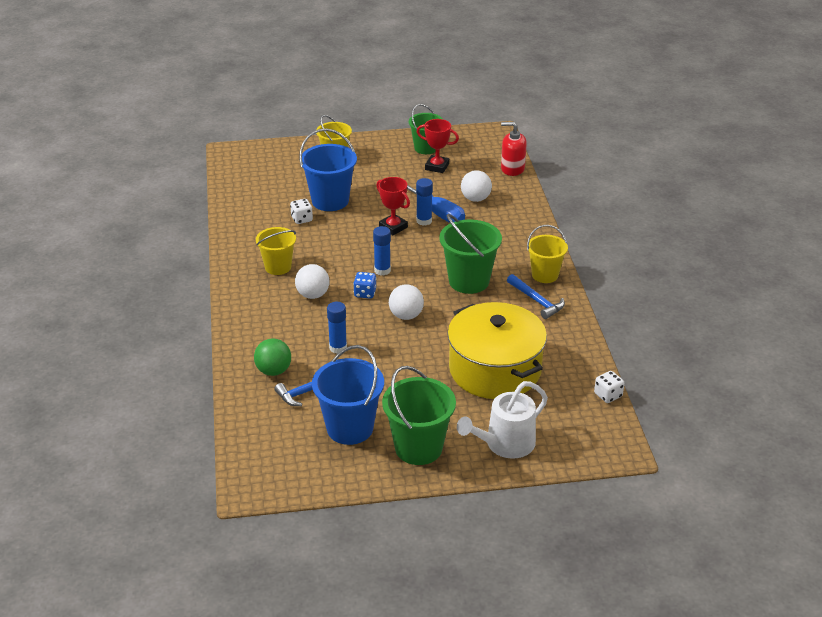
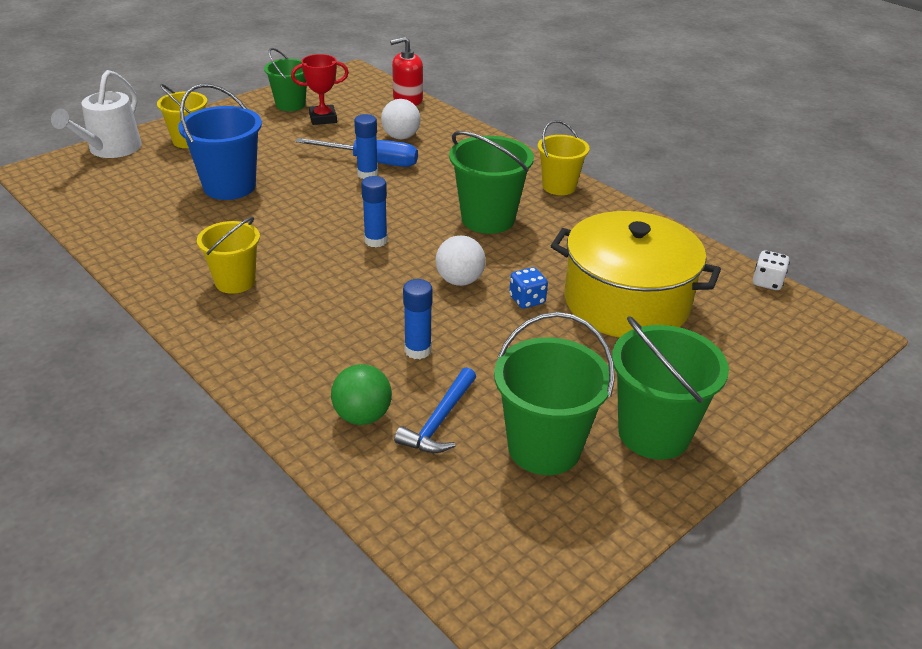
camera: 35 degrees left, 0 degrees up
white dice [290,199,313,224] -> none
white ball [295,264,330,299] -> none
blue bucket [312,345,384,445] -> green bucket [494,312,615,475]
blue dice [353,272,376,299] -> blue dice moved to [509,267,548,309]
red trophy [377,177,410,235] -> none
white watering can [457,381,548,459] -> white watering can moved to [51,70,142,158]
blue hammer [507,274,565,319] -> none

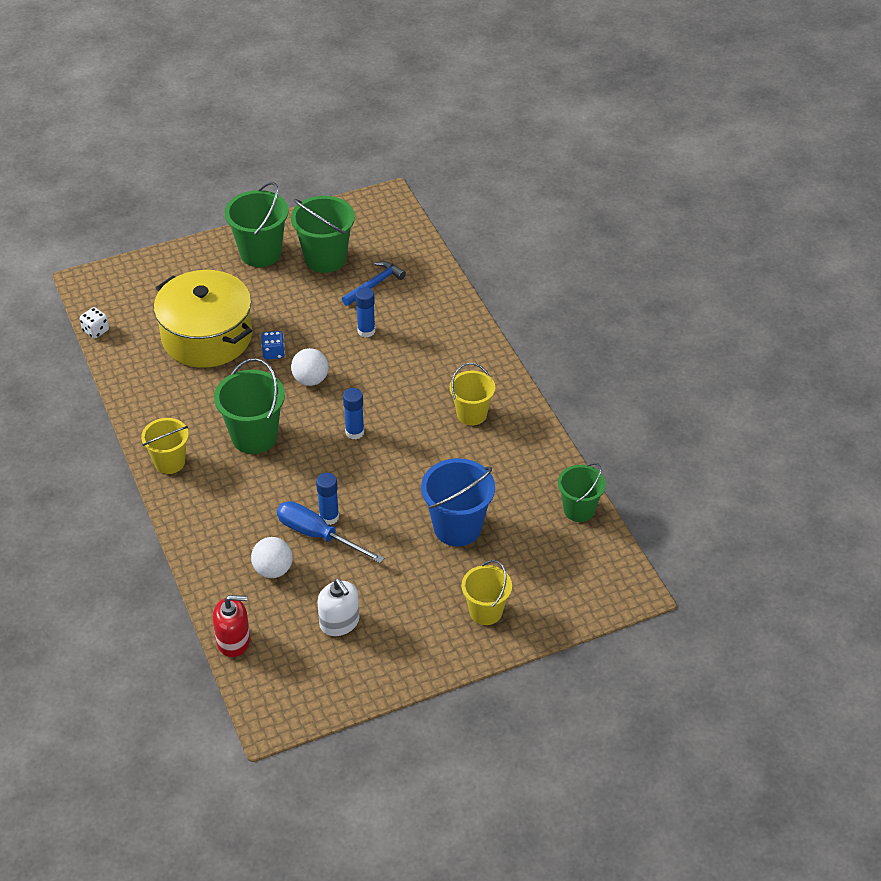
camera: 160 degrees left, 10 degrees up
white watering can [51,70,142,158] -> none
green bucket [264,48,307,111] -> green bucket moved to [558,463,606,522]
red trophy [291,54,349,125] -> white soap dispenser [317,579,359,636]
green ball [331,364,392,425] -> none

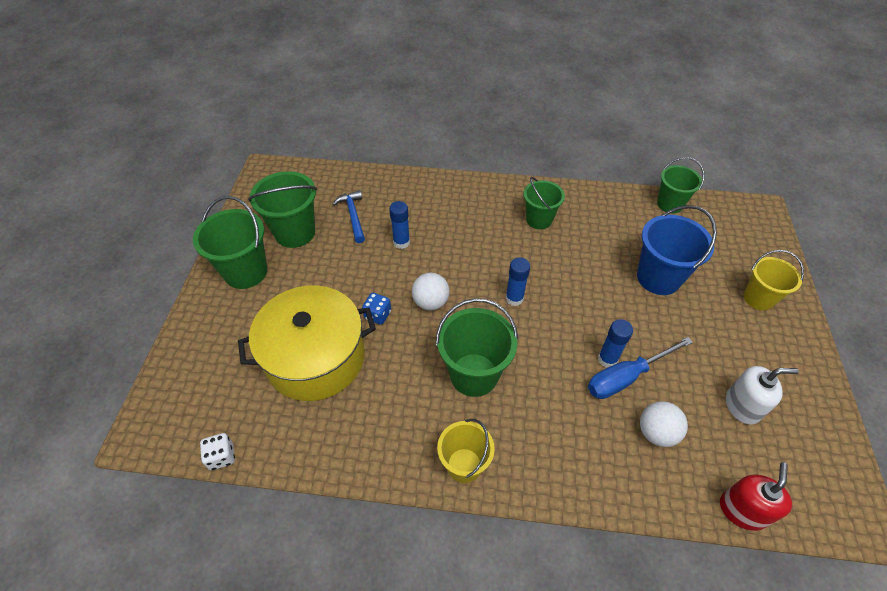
camera: 60 degrees left, 5 degrees up
yellow bucket [450,363,495,426] -> green bucket [523,177,565,229]

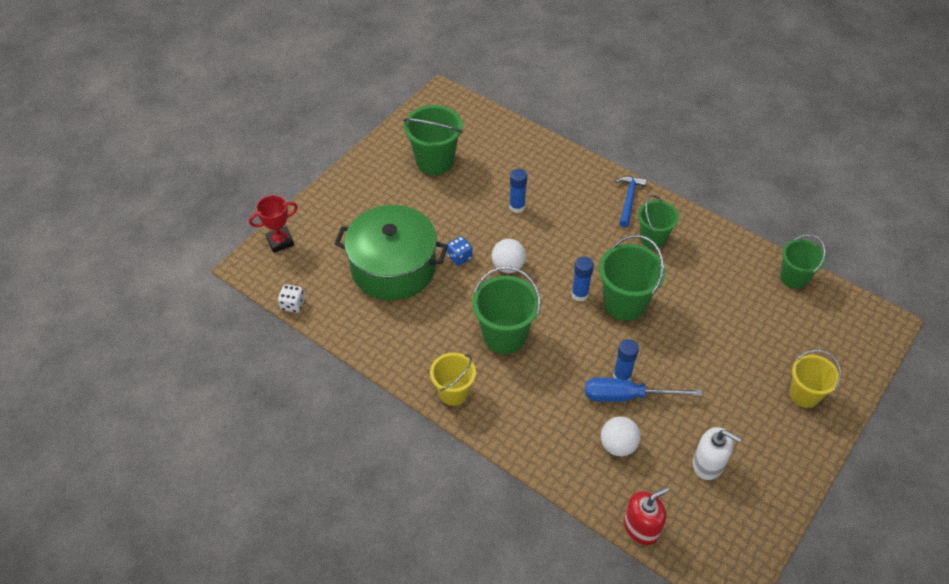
camera: 30 degrees right, 0 degrees up
green bucket [193,196,267,289] -> green bucket moved to [599,235,665,321]
yellow pot [238,285,376,401] -> green pot [334,205,448,301]
blue hammer [332,190,365,243] -> blue hammer moved to [615,176,647,227]
blue bucket [637,205,717,295] -> none
none -> red trophy [249,195,298,253]

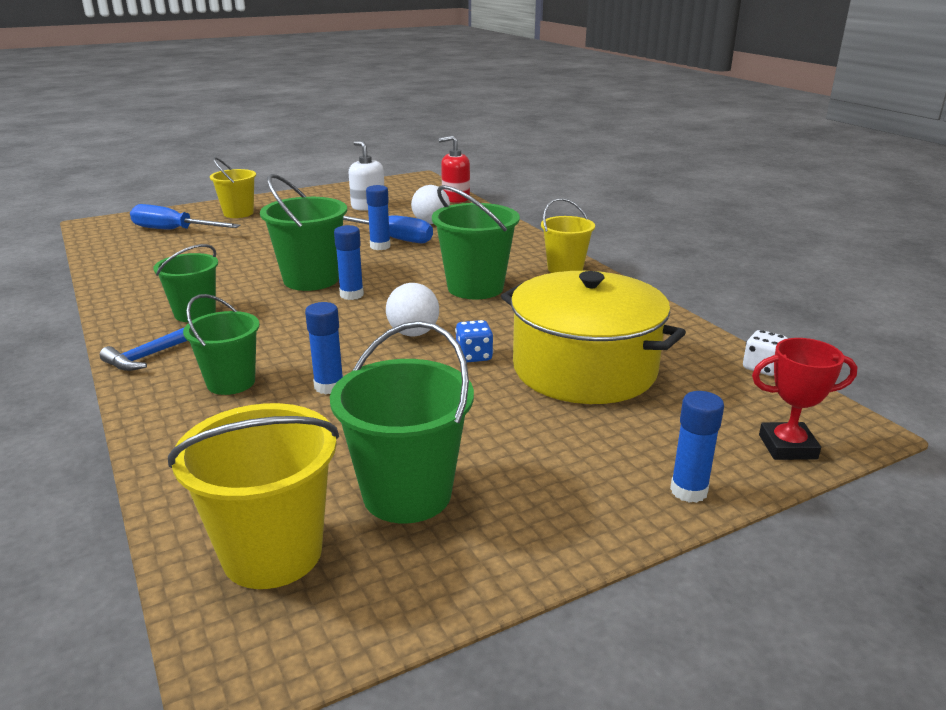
camera: 155 degrees left, 25 degrees down
green pot [334,205,448,301] -> yellow pot [501,271,686,404]
green bucket [780,234,826,289] -> green bucket moved to [183,294,260,395]
none -> blue screwdriver [130,204,241,229]
none -> yellow bucket [168,403,339,589]
none -> blue glue stick [670,391,724,503]

